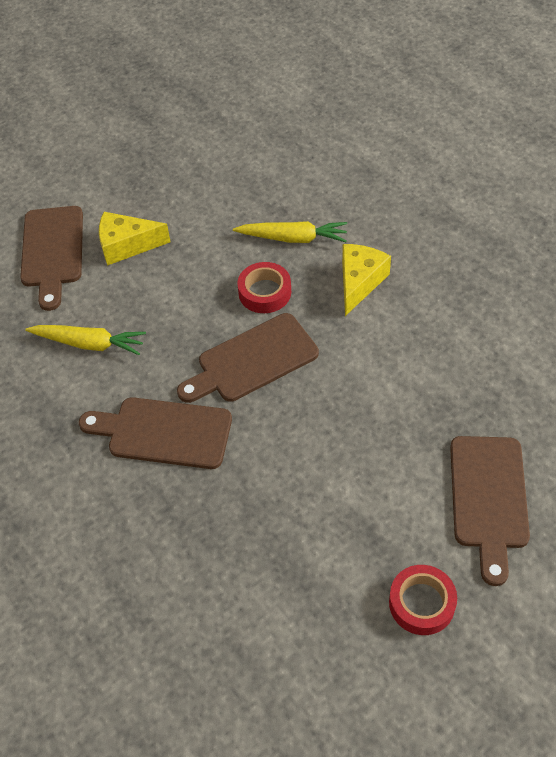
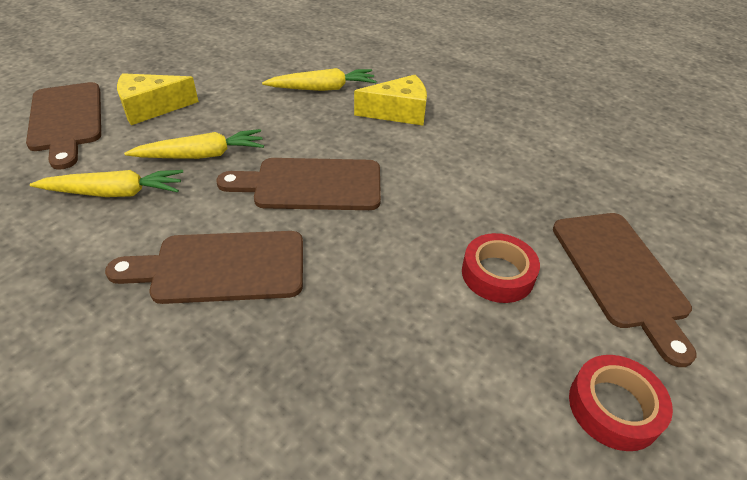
camera: 20 degrees left, 10 degrees down
brown cutting board [177,313,319,403] -> brown cutting board turned 45 degrees clockwise [217,158,381,210]
red tape [237,262,291,313] -> red tape moved to [462,233,540,303]
yellow cheese [342,244,391,316] -> yellow cheese turned 75 degrees clockwise [354,75,427,125]
none -> yellow carrot [124,129,264,159]

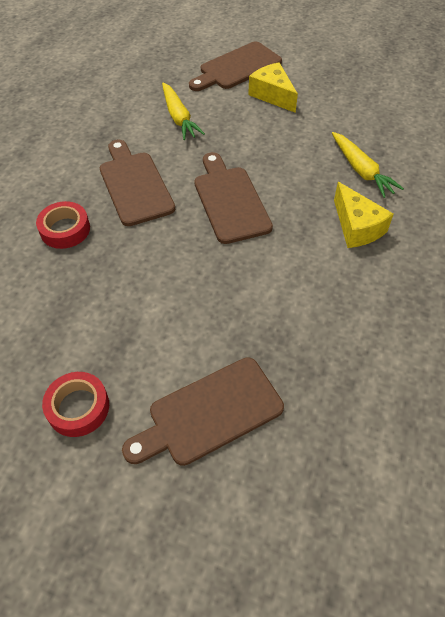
camera: 75 degrees right, 10 degrees up
yellow carrot [124,129,264,159] -> none
red tape [462,233,540,303] -> red tape moved to [36,201,90,249]

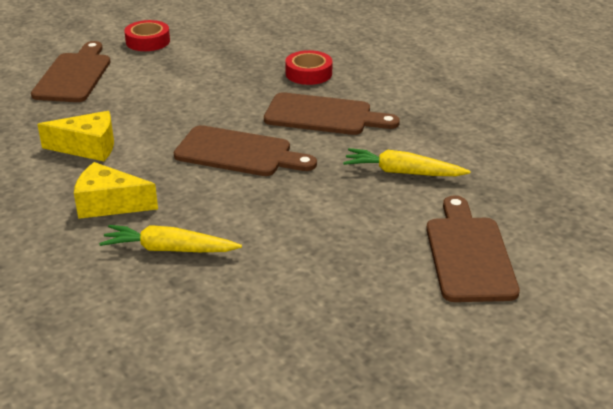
camera: 125 degrees right, 20 degrees down
yellow cheese [248,62,298,113] -> yellow cheese moved to [37,111,114,161]

